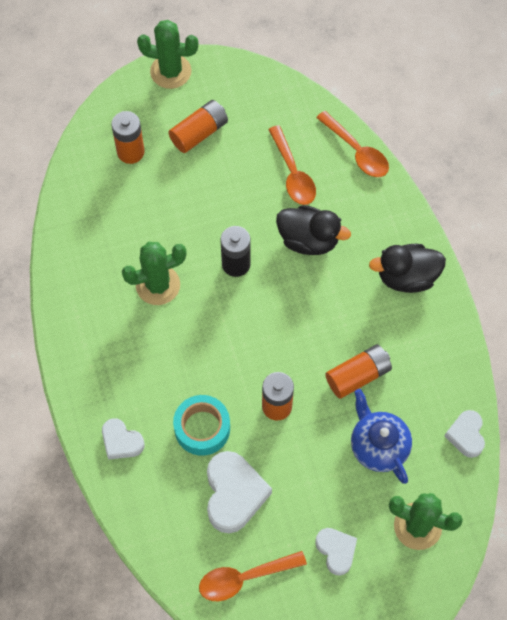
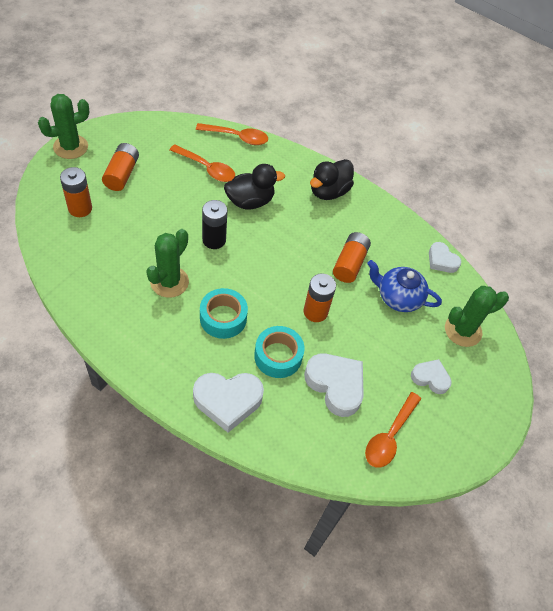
camera: 45 degrees left, 10 degrees down
white heart [102,418,145,460] -> white heart [193,373,264,433], size x1.68
none -> turquoise tape [200,288,248,339]

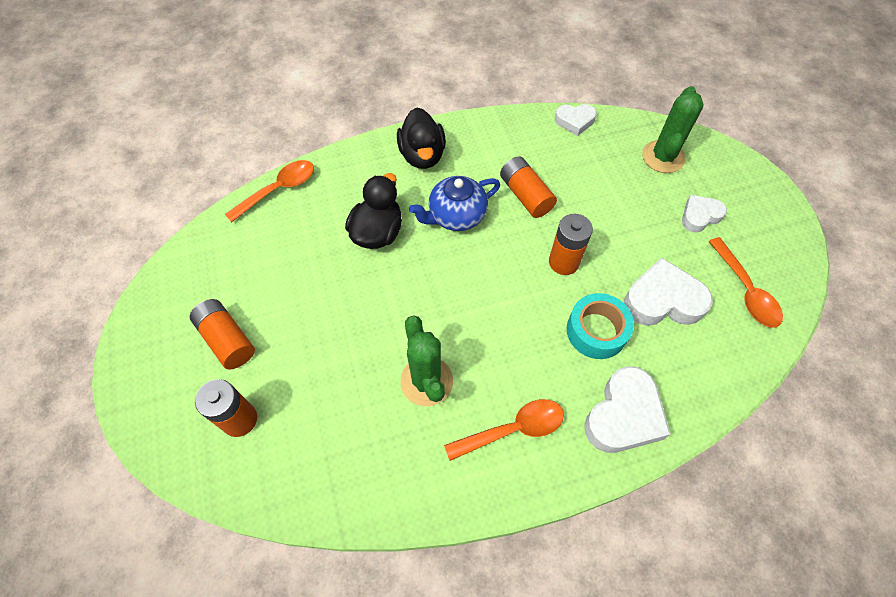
camera: 45 degrees left, 5 degrees up
green cactus [38,94,89,159] -> none
orange spoon [170,144,235,182] -> orange spoon moved to [444,399,564,461]
turquoise tape [200,288,248,339] -> none
black battery [202,200,227,249] -> none
blue teapot [367,260,442,312] -> blue teapot moved to [409,176,500,231]

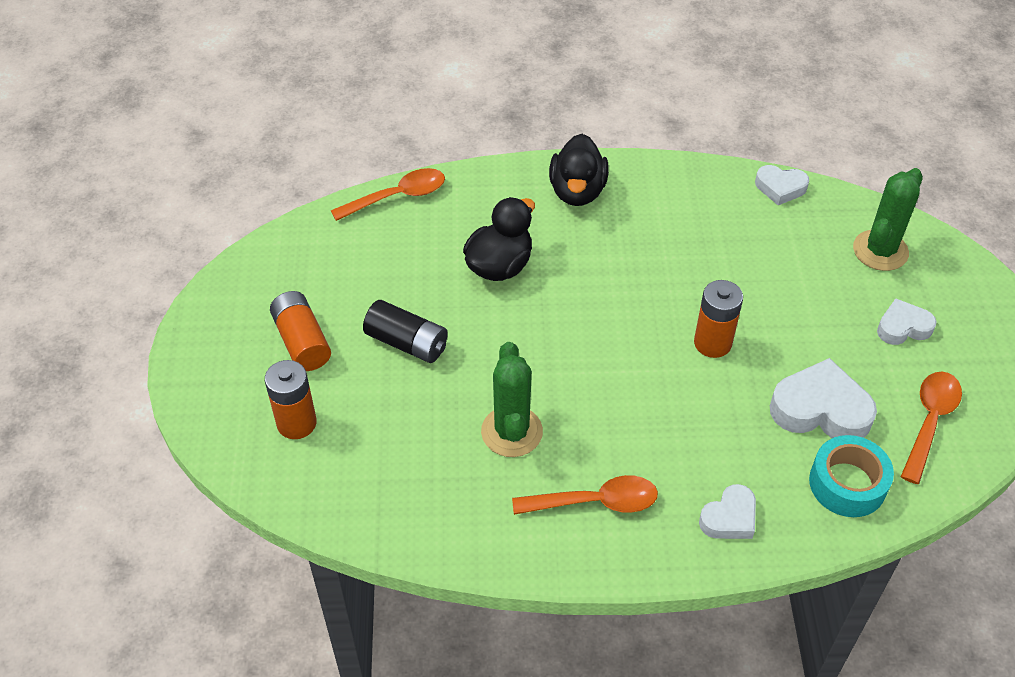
camera: 15 degrees right, 10 degrees down
blue teapot [409,176,500,231] -> none
orange battery [500,156,557,218] -> none
turquoise tape [567,293,634,359] -> turquoise tape moved to [809,435,894,517]
white heart [584,366,671,453] -> white heart [699,484,756,539], size x0.60
orange spoon [708,237,783,328] -> orange spoon turned 150 degrees counterclockwise [901,372,962,484]
none -> black battery [363,300,448,363]

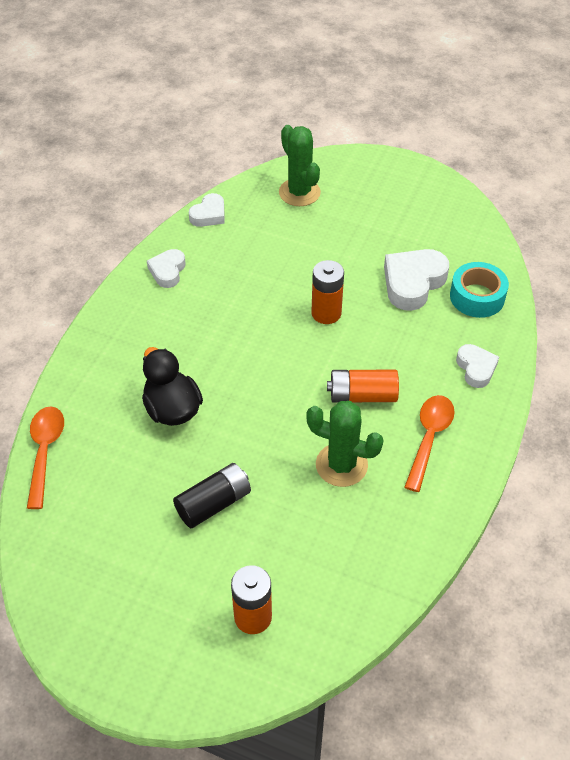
camera: 65 degrees left, 0 degrees up
orange battery [270,291,331,371] -> orange battery moved to [327,370,399,403]
black duck [549,134,609,206] -> none
white heart [877,298,937,345] -> white heart moved to [147,249,185,288]
orange spoon [901,372,962,484] -> none

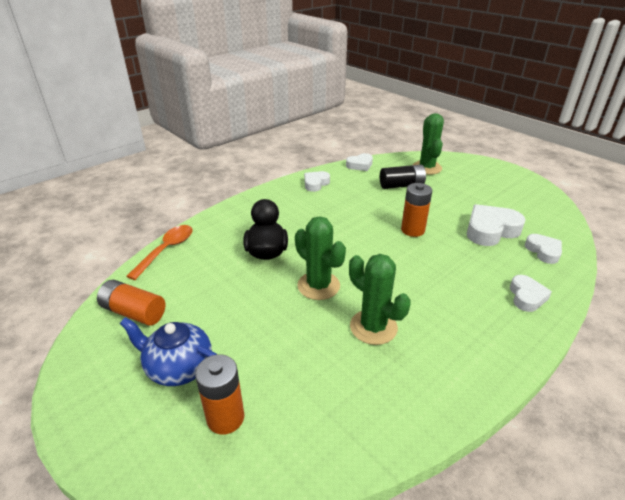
camera: 25 degrees right, 15 degrees down
black battery [173,463,251,528] -> black battery moved to [380,165,426,189]
orange battery [327,370,399,403] -> orange battery moved to [97,280,165,326]
orange spoon [404,395,455,492] -> none
turquoise tape [450,262,509,318] -> white heart [525,234,562,264]
none -> blue teapot [120,317,217,386]
none -> green cactus [295,216,346,300]

